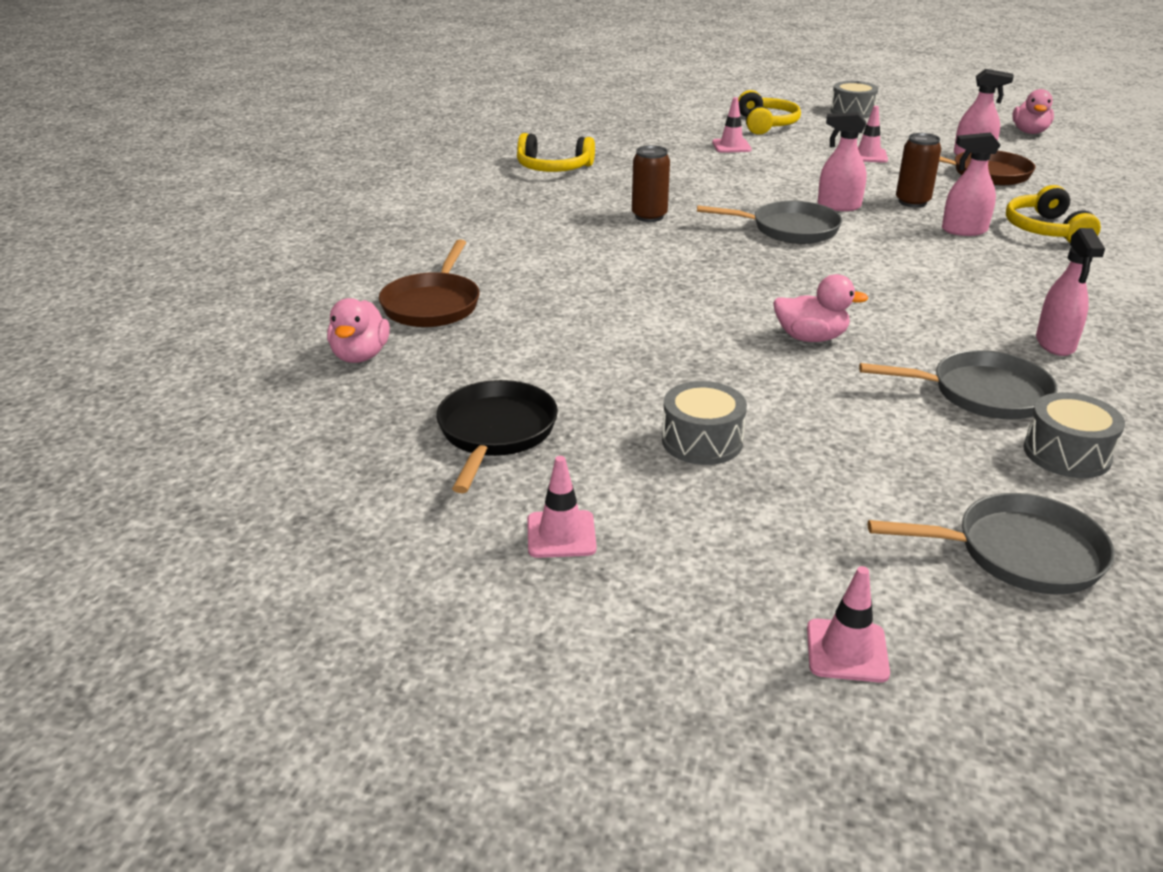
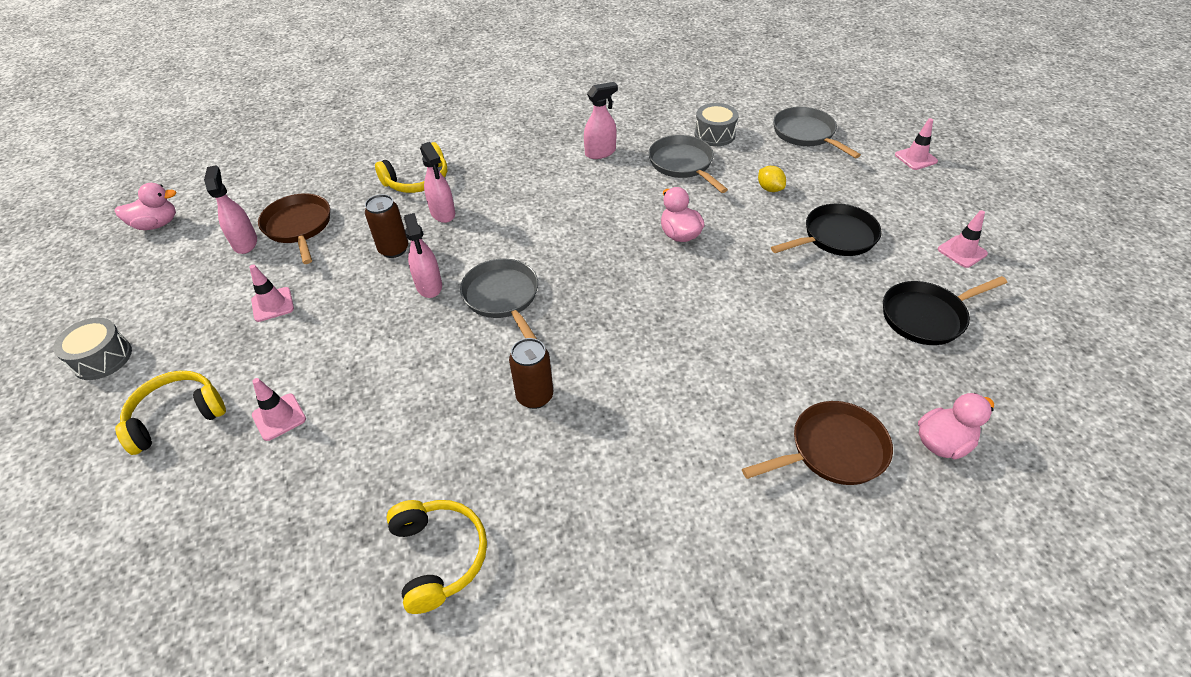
camera: 120 degrees left, 15 degrees up
grey drum [662,381,747,465] -> black pan [771,204,882,256]
none -> yellow lemon [758,166,786,192]

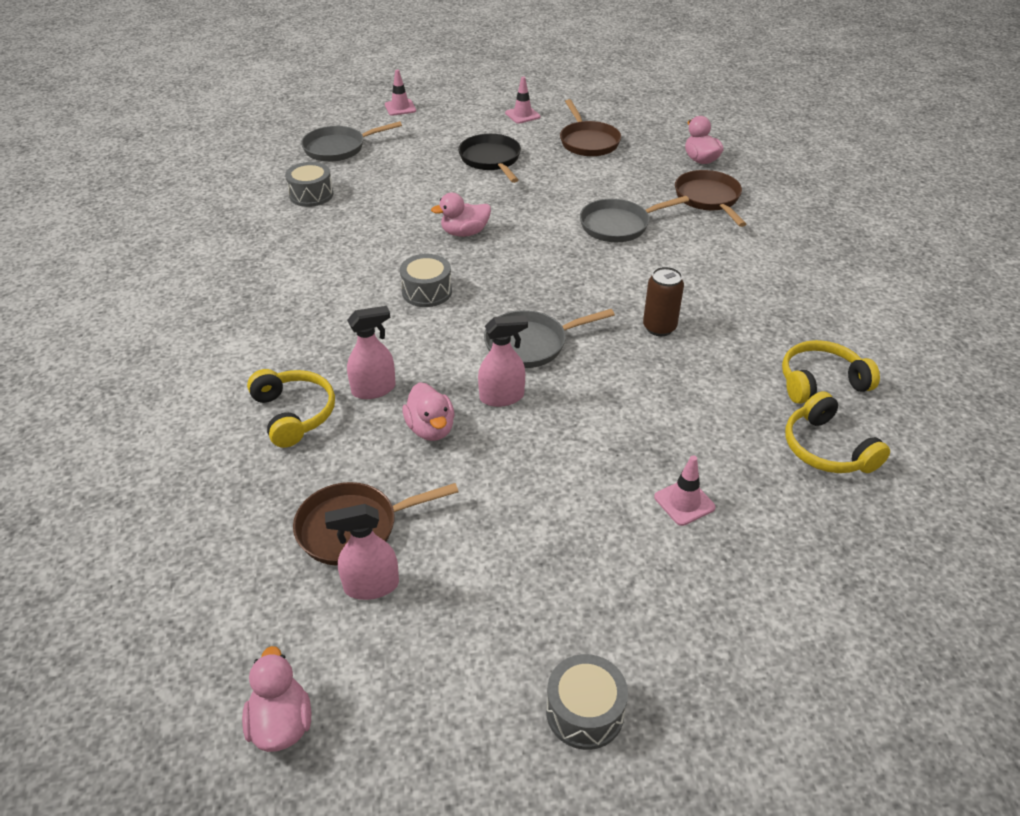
camera: 85 degrees left, 5 degrees down
yellow headphones [115,371,226,455] -> yellow headphones moved to [785,391,890,473]
pink traffic cone [249,265,294,322] -> none
brown can [365,194,408,258] -> pink duck [402,382,455,441]
pink spray bottle [584,82,618,159] -> none
grey pan [649,135,728,193] -> grey pan moved to [580,196,689,242]
yellow lemon [758,166,786,192] -> none
black pan [883,276,1007,345] -> brown pan [560,99,621,156]
none -> grey drum [400,254,452,307]

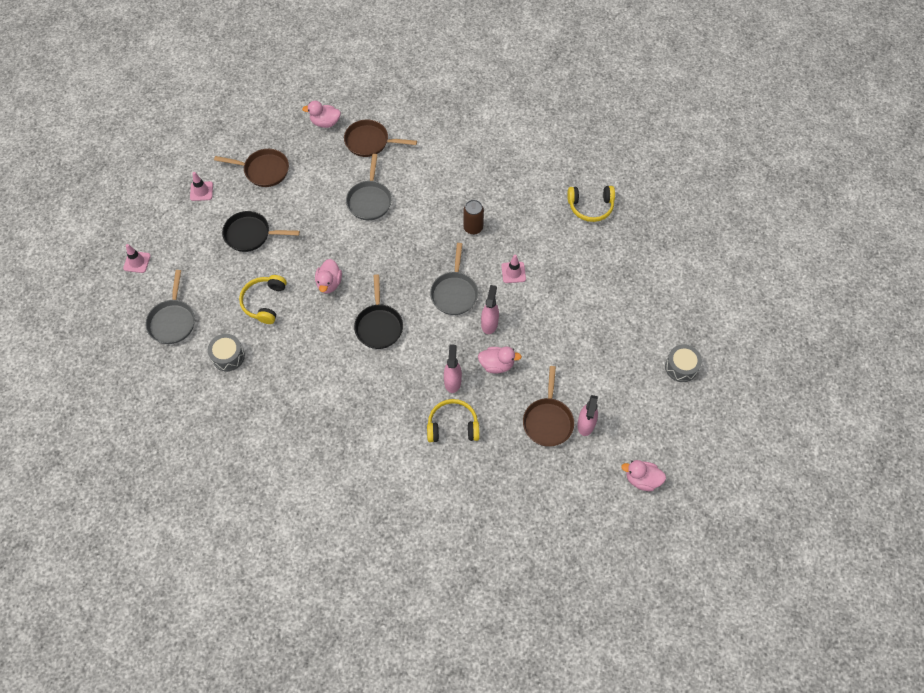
camera: 65 degrees left, 20 degrees up
grey drum [400,254,452,307] -> black pan [354,274,403,349]
pink traffic cone [654,456,715,526] -> pink traffic cone moved to [501,255,526,283]
yellow headphones [782,340,880,404] -> yellow headphones moved to [239,275,287,324]

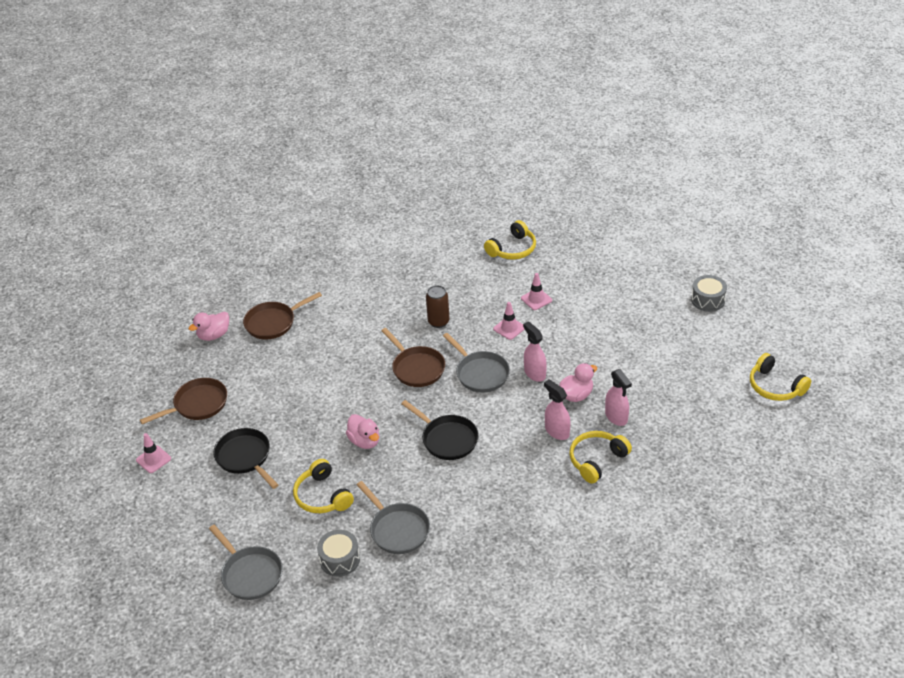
camera: 40 degrees left, 20 degrees down
pink traffic cone [123,244,151,273] -> pink traffic cone moved to [521,273,552,310]
black pan [222,211,300,252] -> black pan turned 90 degrees clockwise [213,428,278,489]
grey pan [346,154,392,220] -> grey pan moved to [357,481,430,554]
brown pan [523,366,574,447] -> brown pan moved to [381,328,445,387]
pink spray bottle [577,395,598,436] -> pink spray bottle moved to [605,369,632,426]
pink duck [621,460,666,491] -> yellow headphones [750,353,811,401]

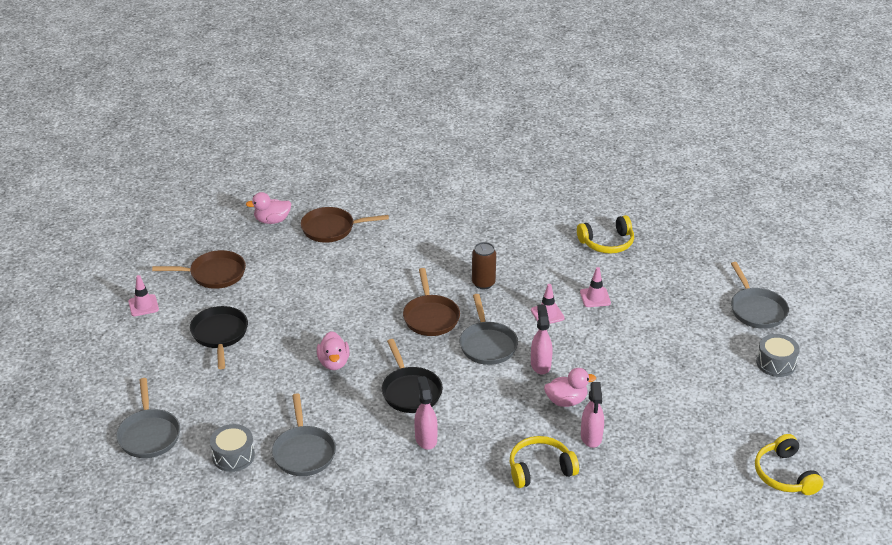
camera: 25 degrees right, 5 degrees down
yellow headphones [293,459,354,513] -> none
pink spray bottle [544,379,571,440] -> pink spray bottle moved to [414,376,438,450]
none -> grey pan [731,262,789,329]

